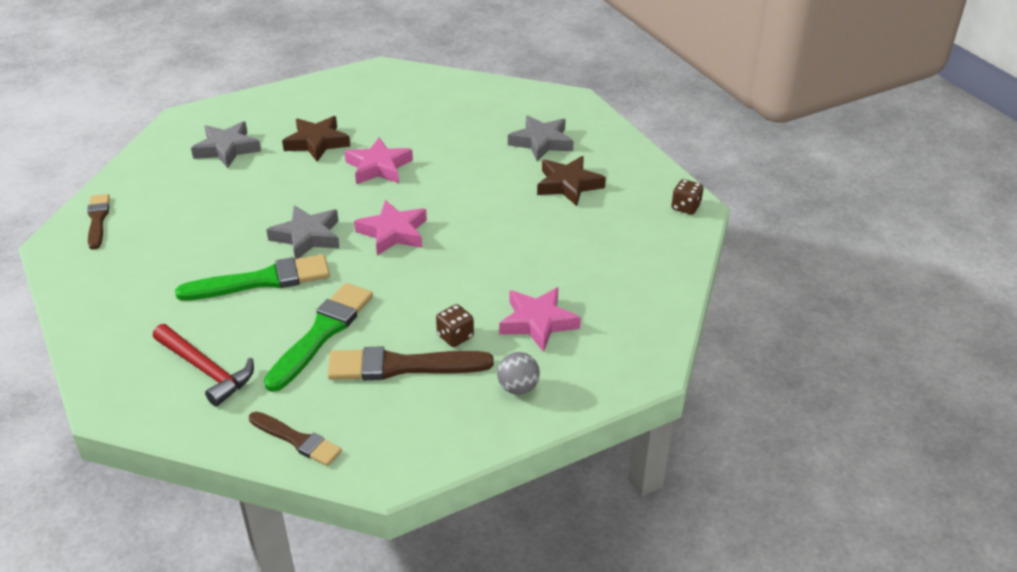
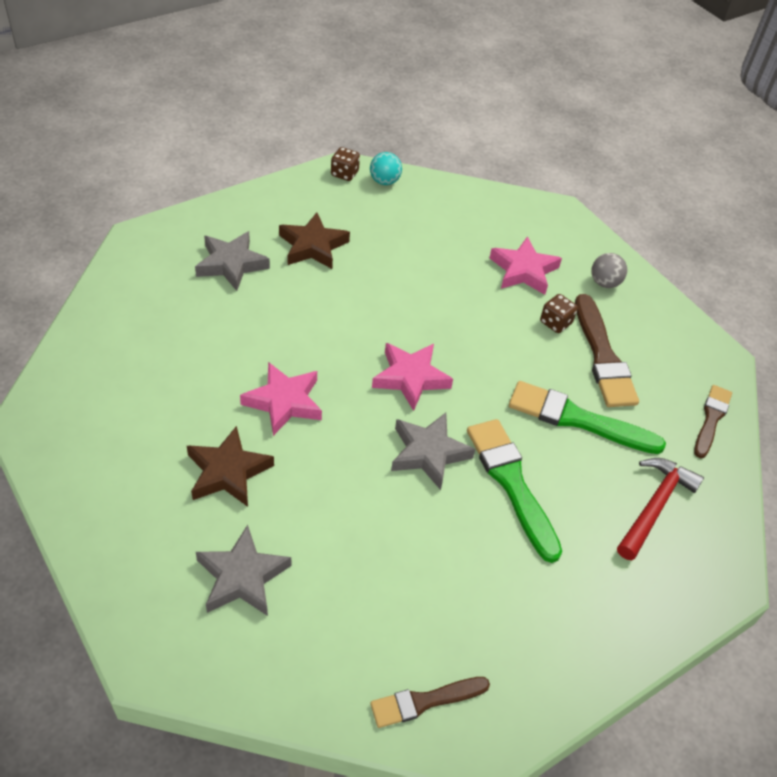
camera: 100 degrees left, 10 degrees up
none -> turquoise ball [370,152,402,185]

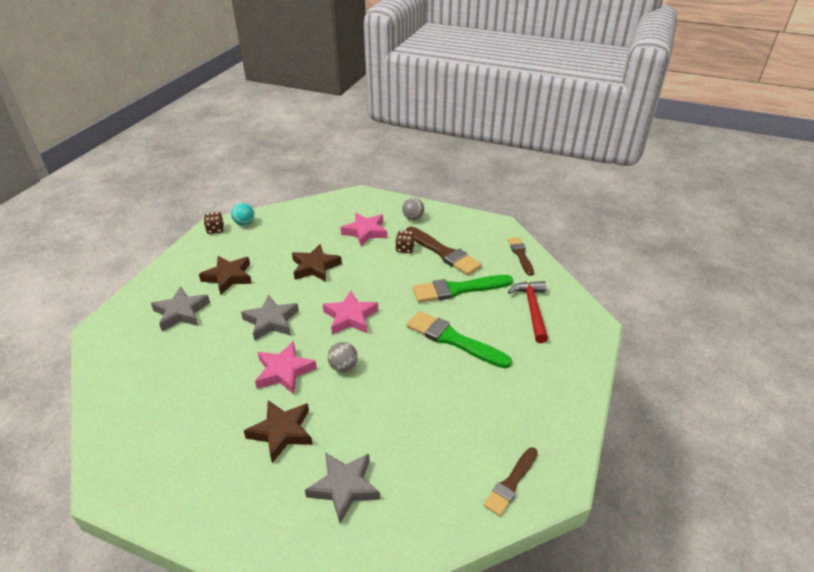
camera: 30 degrees left, 10 degrees down
grey star [391,413,475,490] -> grey star moved to [241,295,299,340]
none -> brown star [292,244,342,282]
none -> grey ball [328,342,358,372]

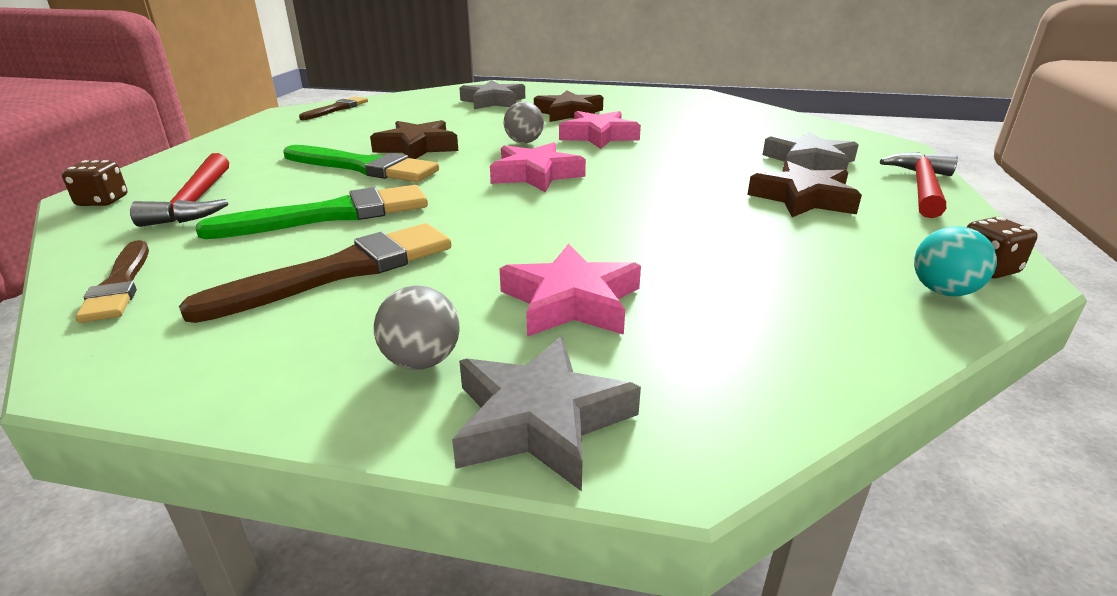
camera: 170 degrees right, 10 degrees down
grey star [241,295,299,340] -> grey star moved to [452,336,641,491]
brown star [292,244,342,282] -> brown star moved to [370,120,458,159]
brown dice [395,230,415,253] -> brown dice moved to [62,160,127,206]
brown brush [406,227,482,275] -> brown brush turned 105 degrees clockwise [179,223,451,323]
none -> red hammer [880,152,958,218]

